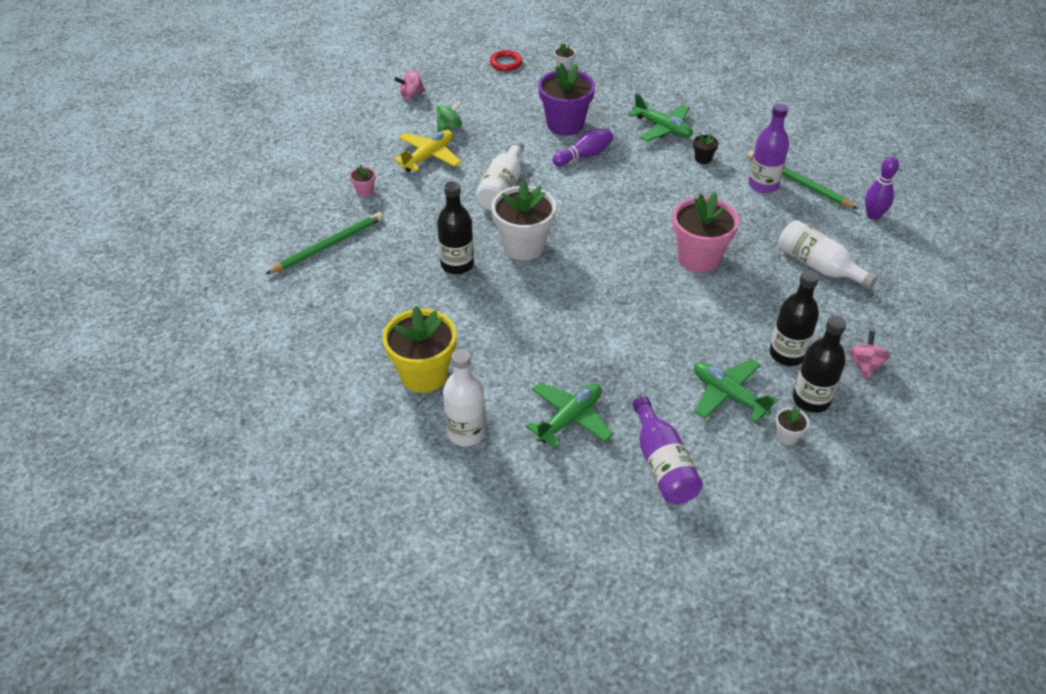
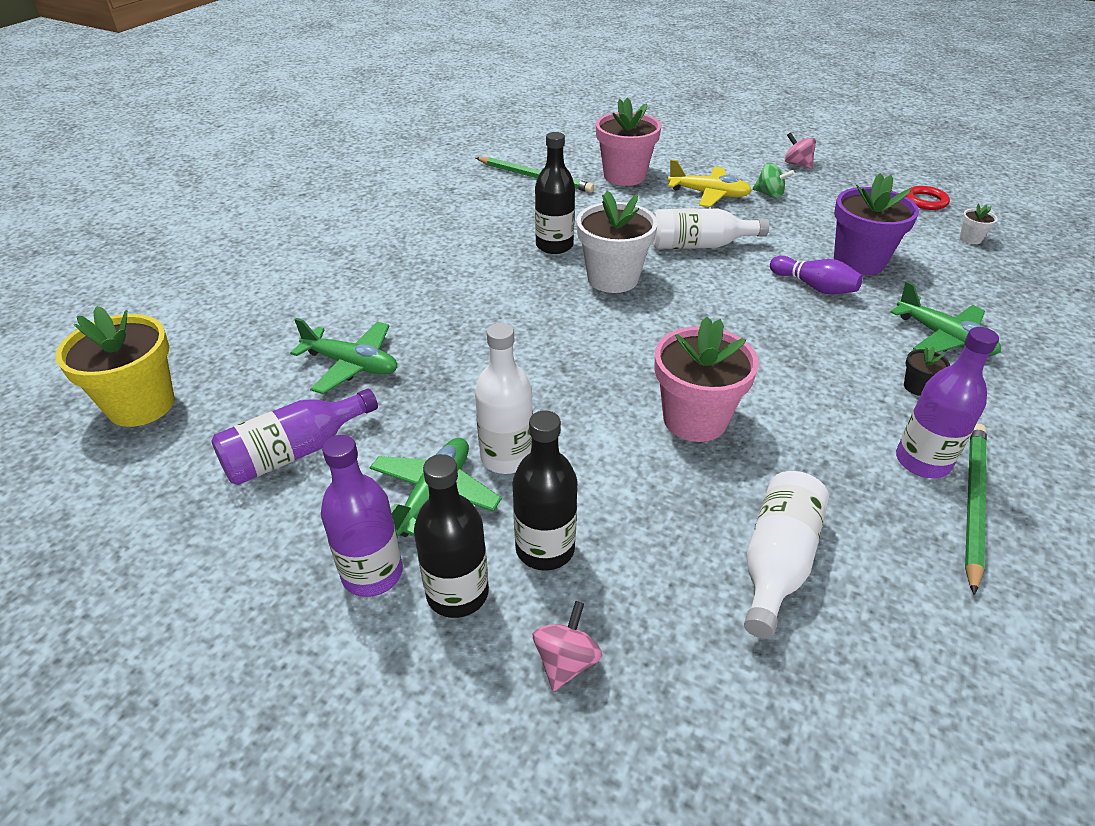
camera: 70 degrees right, 5 degrees down
pink flower pot [350,164,376,197] -> pink flower pot [596,97,661,186], size x2.32
yellow flower pot [383,306,456,393] -> yellow flower pot moved to [55,306,175,427]
white bottle [443,349,486,447] -> white bottle moved to [475,323,533,474]
green plane [628,93,693,142] -> green plane turned 60 degrees counterclockwise [890,281,1001,356]
white flower pot [776,407,809,445] -> purple bottle [321,435,403,597]
pink spinning top [849,331,890,379] -> pink spinning top turned 60 degrees counterclockwise [533,601,602,691]
purple bowling pin [865,156,899,220] -> none

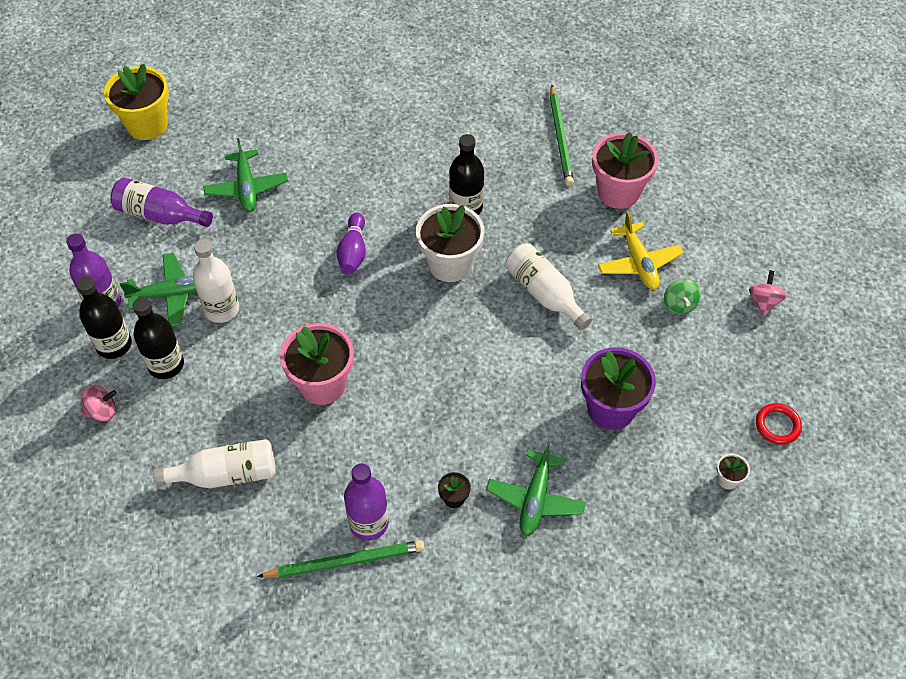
camera: 55 degrees right, 15 degrees up
purple bowling pin [770,256,863,294] -> purple bowling pin moved to [337,212,366,274]

